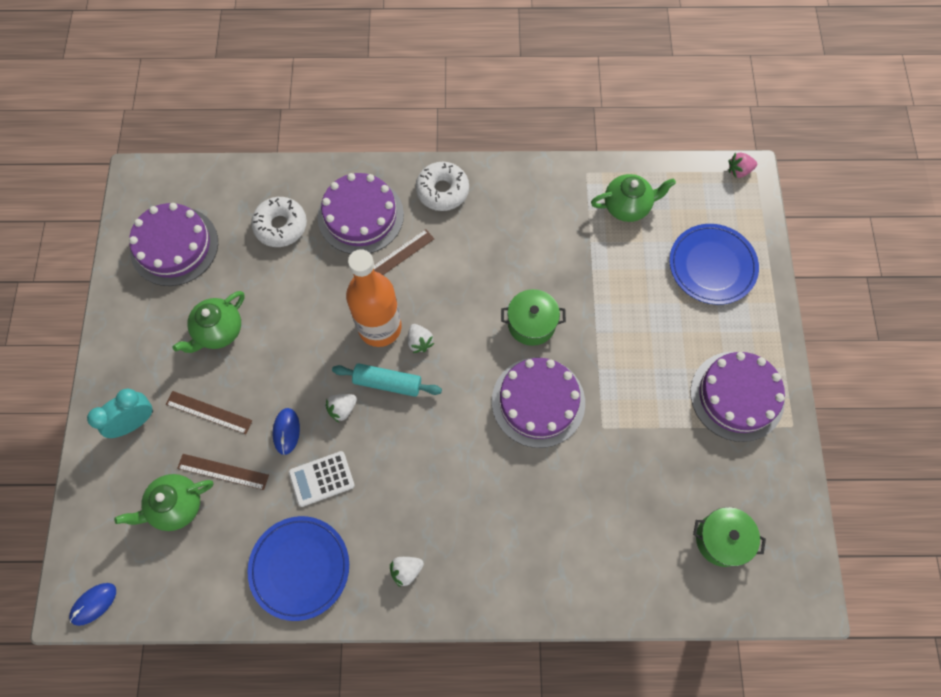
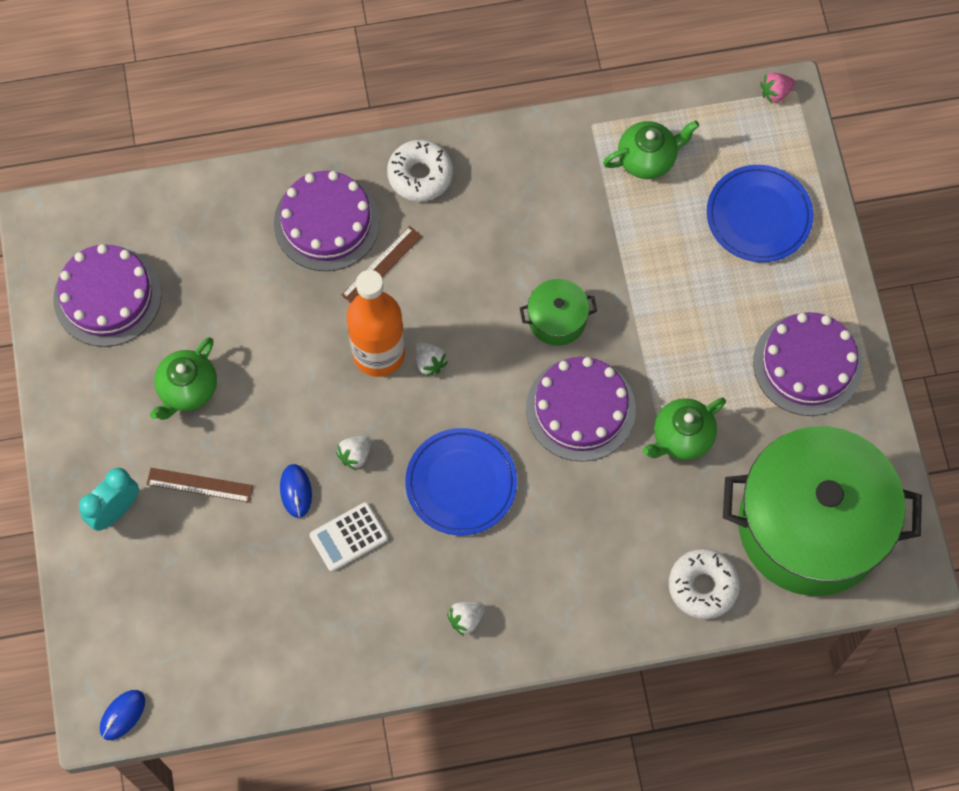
camera: 10 degrees left, 0 degrees up
green teapot [114,474,213,531] -> green teapot moved to [642,397,726,460]
brown ruler [177,454,269,490] -> none
blue plate [247,516,349,621] -> blue plate moved to [405,428,517,535]
white donut [251,197,307,247] -> white donut moved to [669,549,740,619]
turquoise rolling pin [332,363,442,397] -> none
green pot [693,507,766,567] -> green pot [723,426,922,596], size x2.45

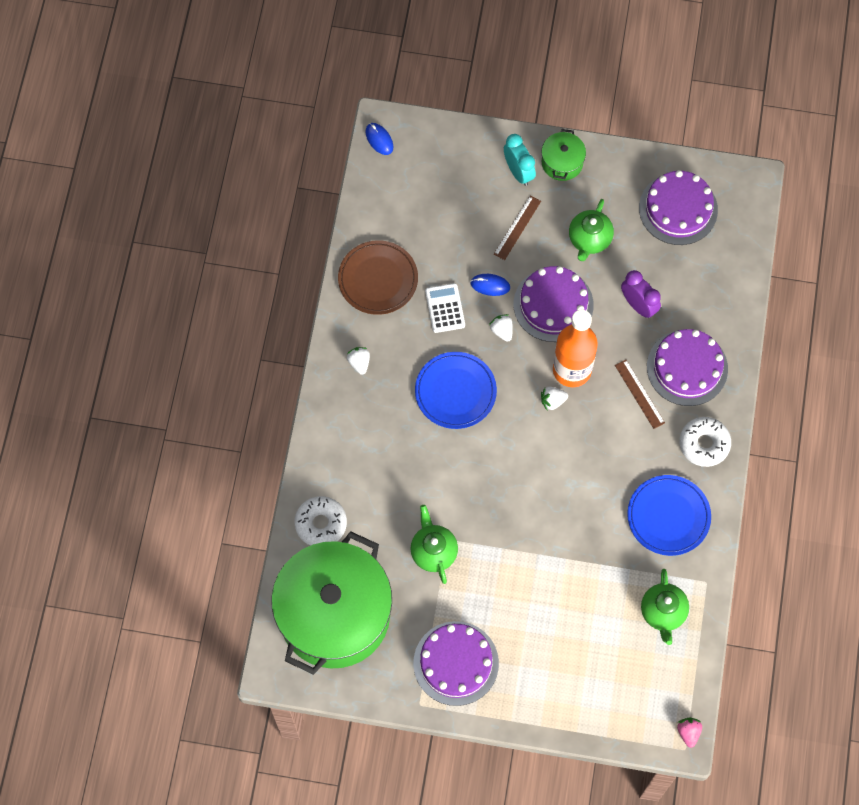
camera: 110 degrees right, 0 degrees up
green teapot [150,337,217,420] -> green teapot turned 120 degrees counterclockwise [569,199,614,261]
green pot [520,279,597,346] -> green pot moved to [541,129,586,181]
purple cake [526,357,636,462] -> purple cake moved to [514,266,594,342]
blue plate [707,165,813,262] -> blue plate moved to [627,475,711,556]
none -> brown plate [338,240,418,315]
none -> purple clock [621,270,661,318]

